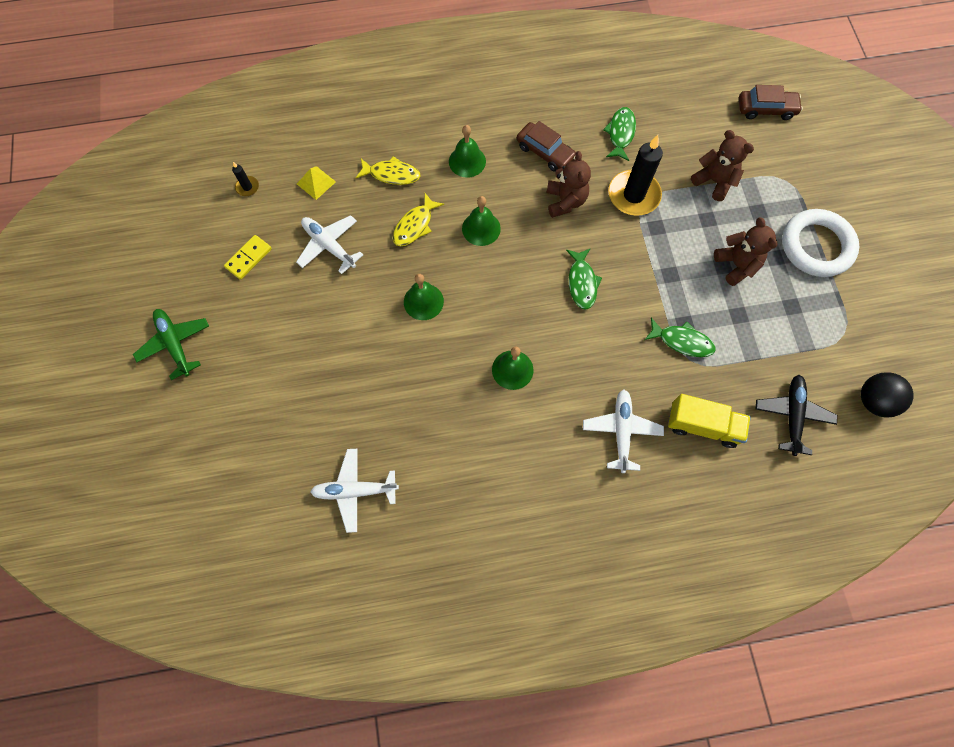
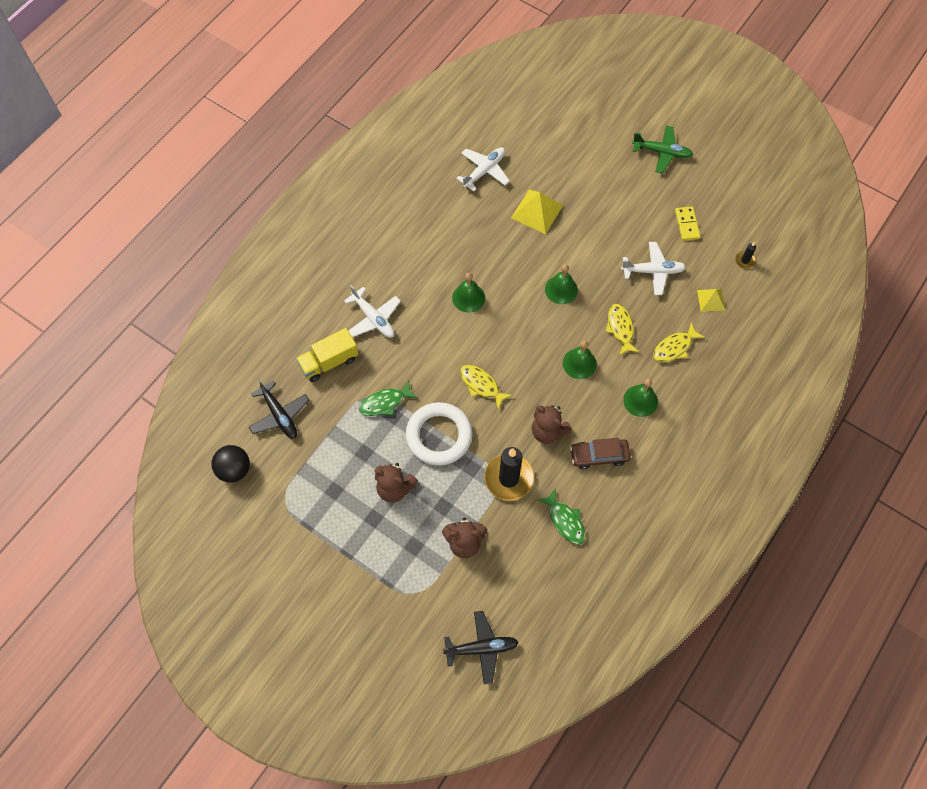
camera: 135 degrees right, 5 degrees down
green fish [566,248,602,310] -> yellow fish [460,365,512,410]
brown car [739,85,803,120] -> black plane [443,611,519,684]
white ring [782,209,859,277] -> white ring moved to [406,402,472,466]
none -> yellow pyramid [511,190,563,234]

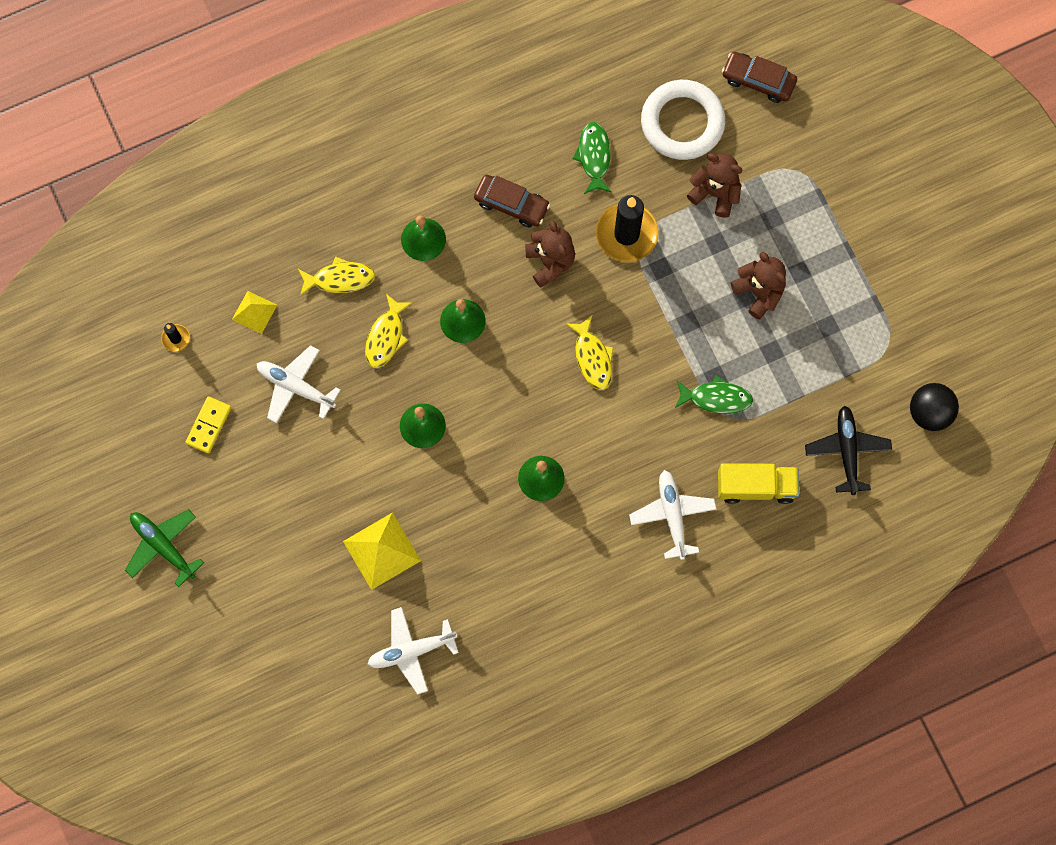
camera: 150 degrees left, 10 degrees up
white ring [406,402,472,466] -> white ring moved to [641,80,725,160]
black plane [443,611,519,684] -> brown car [722,52,797,103]

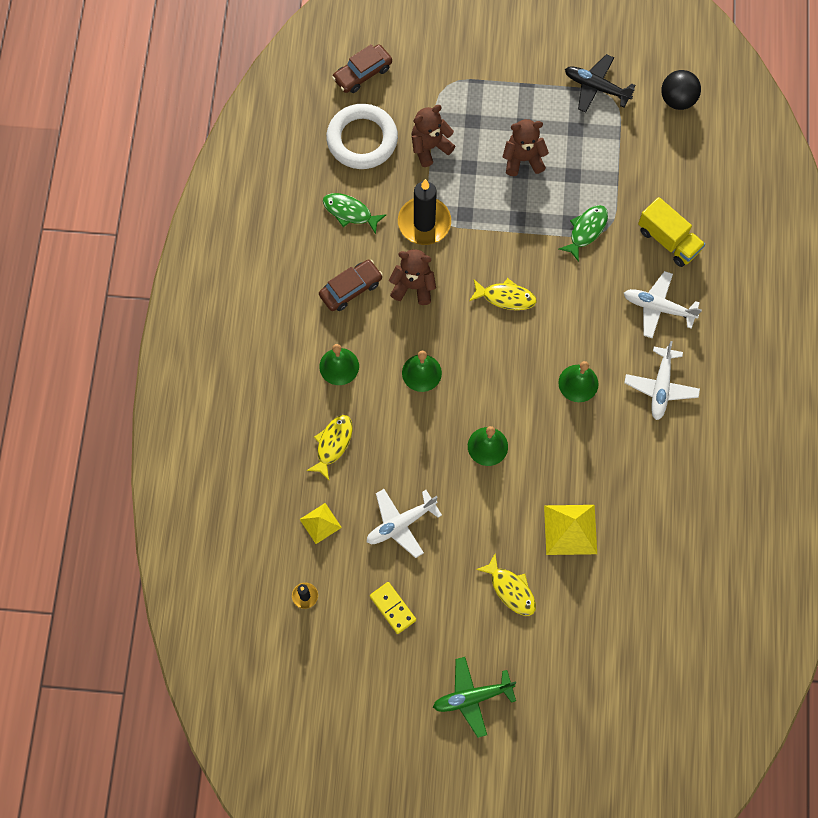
camera: 60 degrees left, 5 degrees down
yellow fish [365,294,413,368] -> yellow fish moved to [476,553,536,616]
white plane [368,607,459,694] -> white plane moved to [624,341,700,420]
yellow truck [718,463,799,504] -> yellow truck turned 105 degrees clockwise [638,197,705,267]
black plane [805,405,892,495] -> black plane moved to [565,54,635,113]

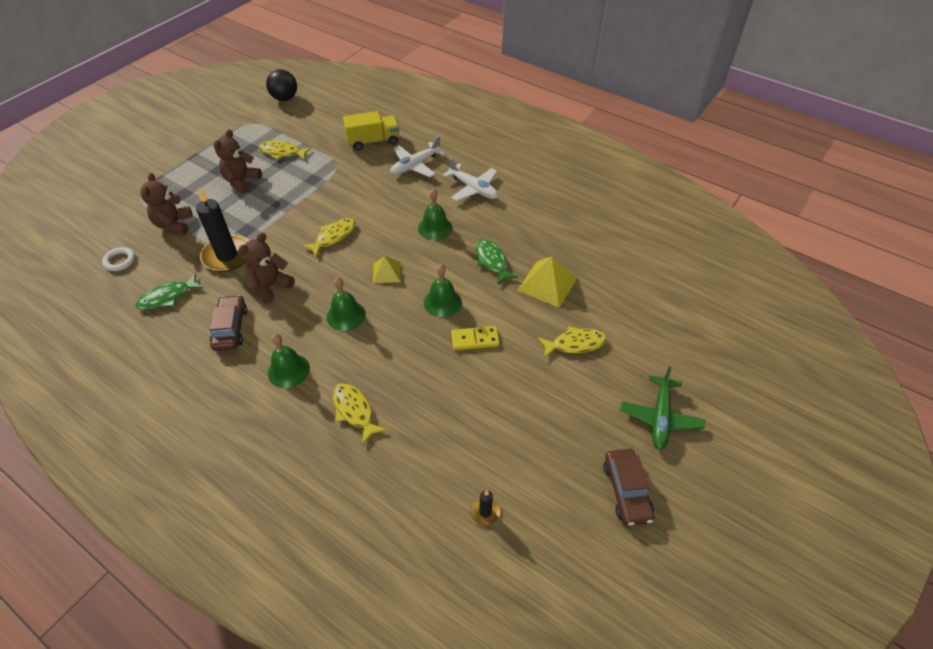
camera: 60 degrees left, 20 degrees down
yellow pyramid [300,503,342,544] -> yellow pyramid moved to [373,256,401,283]
white ring [326,104,398,169] -> white ring [102,247,135,271], size x0.45
brown car [332,44,392,93] -> brown car moved to [603,449,654,526]
white plane [367,489,442,558] -> none
yellow domino [370,582,416,634] -> yellow domino moved to [451,326,499,350]
green fish [559,205,608,262] -> green fish moved to [476,239,518,285]
black plane [565,54,635,113] -> none
none -> yellow fish [259,141,312,160]

